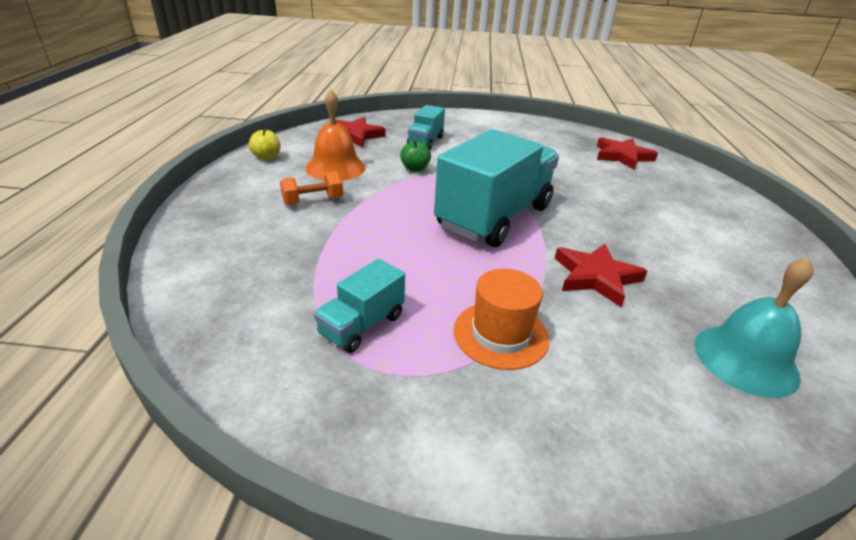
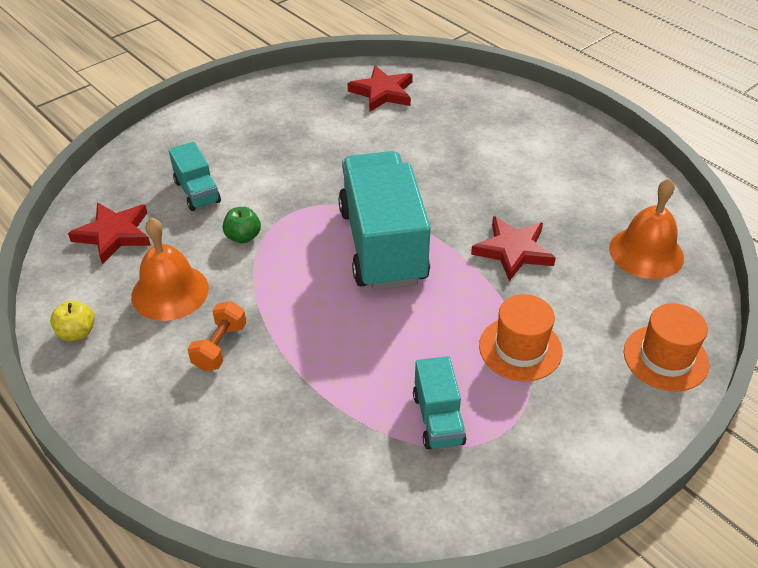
camera: 45 degrees left, 10 degrees up
turquoise bell [694,257,814,398] -> orange bell [609,178,684,279]
none -> orange hat [624,303,709,392]

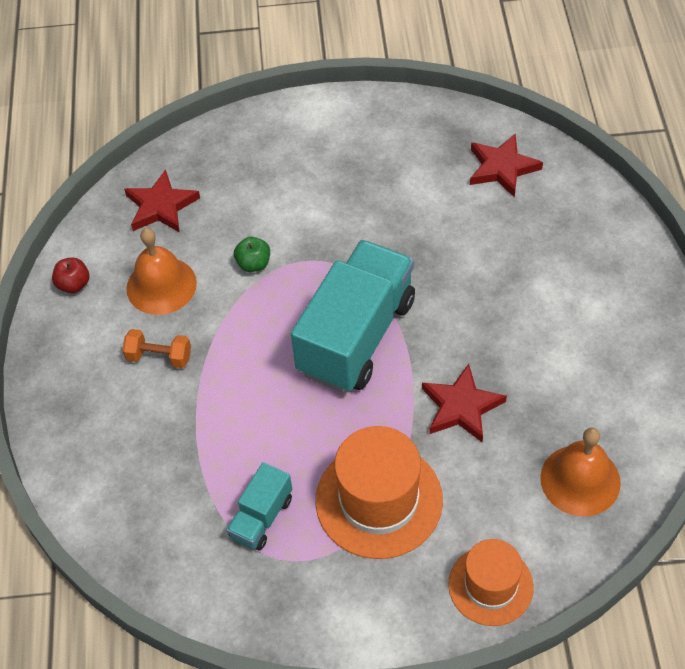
camera: 40 degrees right, 10 degrees up
yellow apple [50,300,95,341] -> red apple [52,258,89,293]
turquoise truck [169,142,221,211] -> none
orange dumbbell [187,301,246,371] -> orange dumbbell turned 45 degrees clockwise [122,329,191,368]
orange hat [479,294,562,381] -> orange hat [316,426,443,559], size x1.57

